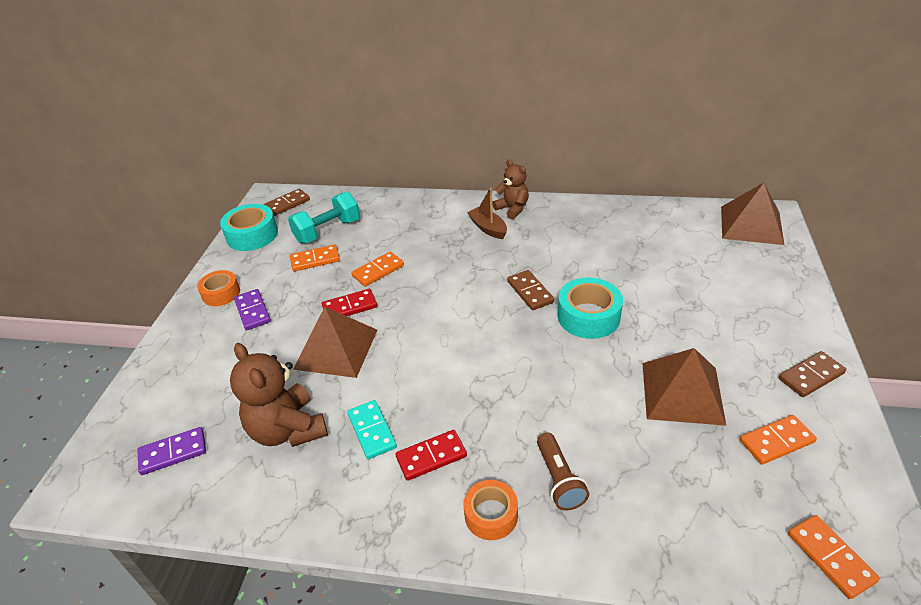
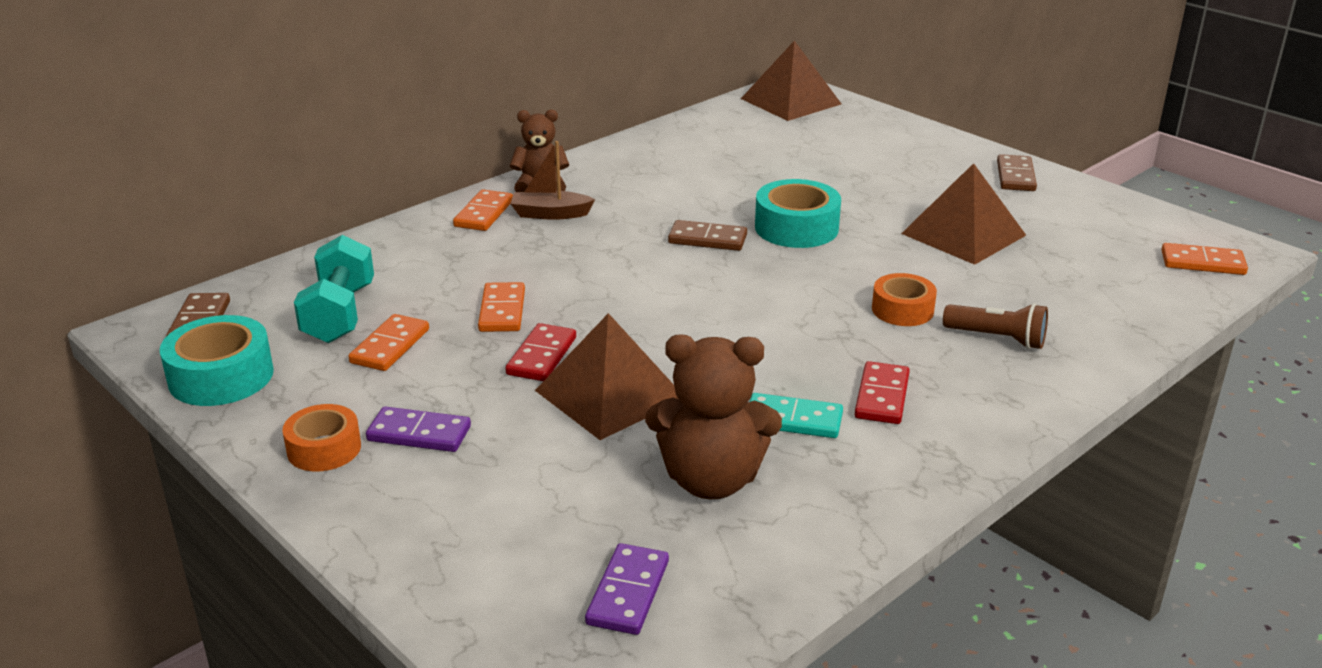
camera: 55 degrees left, 10 degrees down
orange tape [464,480,518,540] -> orange tape moved to [872,273,937,326]
orange domino [740,415,817,464] -> orange domino moved to [453,189,513,231]

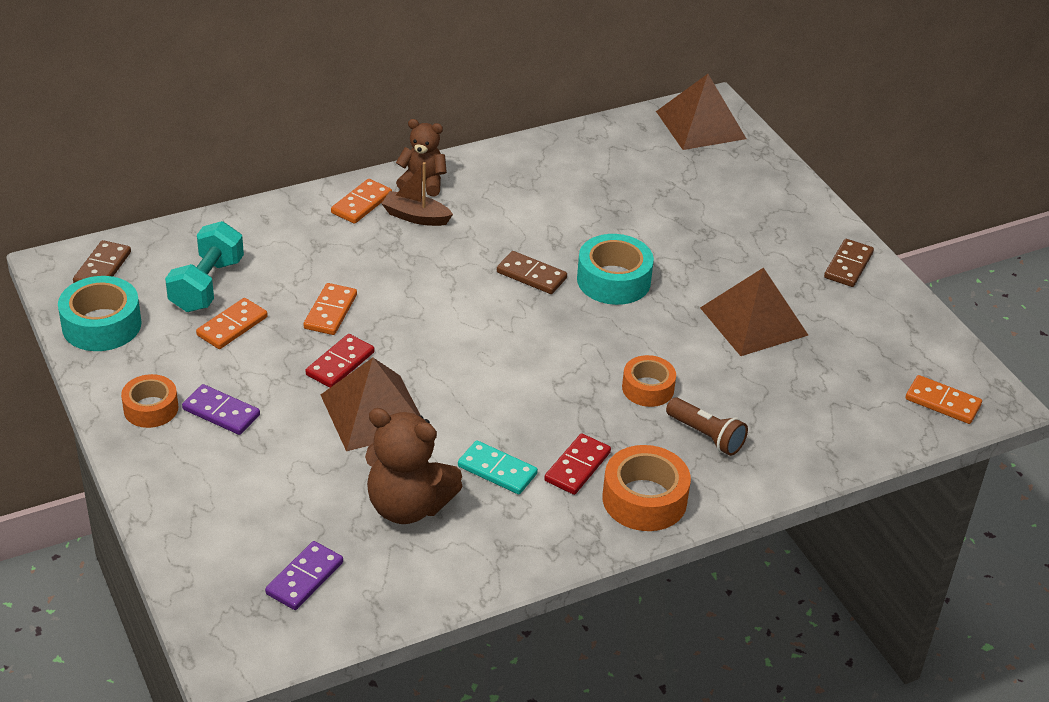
camera: 15 degrees right, 10 degrees up
none -> orange tape [603,445,691,531]

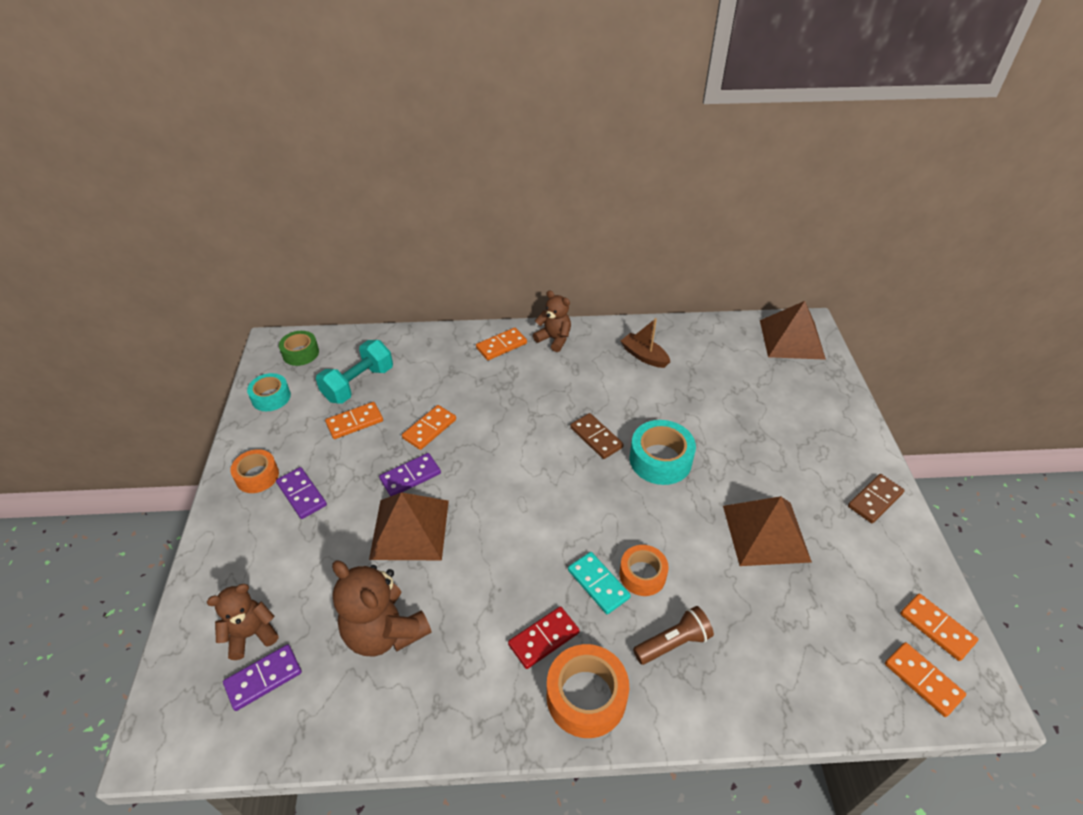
camera: 25 degrees right, 5 degrees up
turquoise tape [58,276,142,351] -> turquoise tape [247,373,291,411], size x0.66
brown domino [73,240,131,283] -> green tape [279,331,319,366]
red domino [306,334,374,388] -> purple domino [379,453,441,496]
brown boat [381,162,453,226] -> brown boat moved to [621,318,670,368]
turquoise domino [458,440,538,494] -> turquoise domino moved to [568,552,631,614]
brown flashlight [666,398,748,456] -> brown flashlight turned 90 degrees counterclockwise [633,606,714,665]
none -> brown teddy bear [207,584,279,660]
none -> orange domino [900,593,978,661]

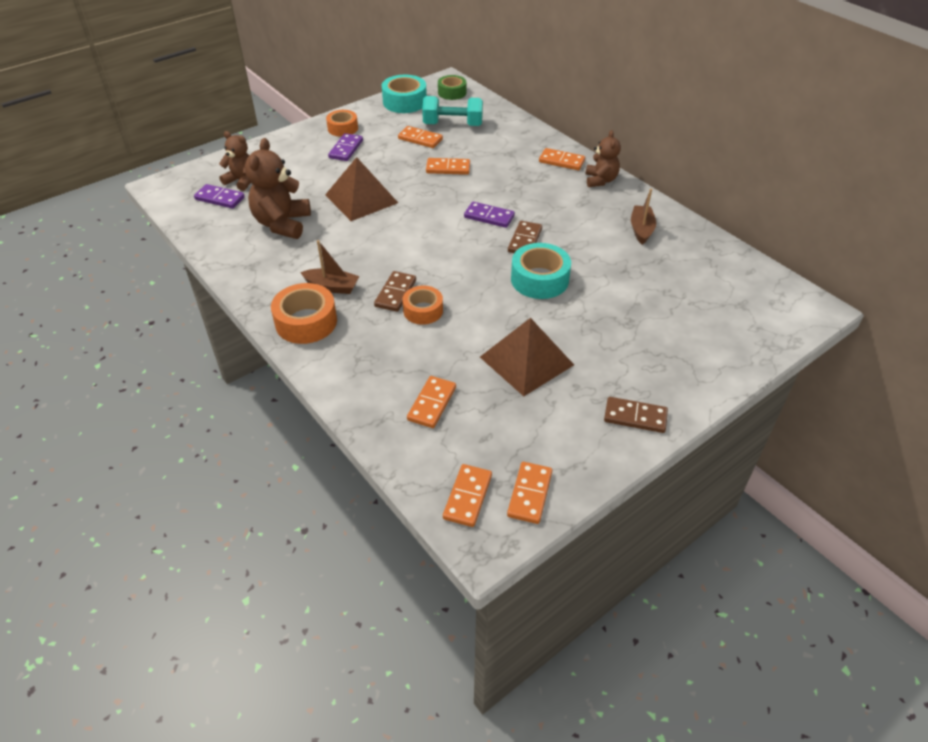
camera: 55 degrees right, 0 degrees up
turquoise tape [247,373,291,411] -> turquoise tape [382,75,427,113], size x1.52
purple domino [379,453,441,496] -> purple domino moved to [464,201,515,228]
red domino [508,606,580,669] -> brown boat [300,240,359,294]
turquoise domino [568,552,631,614] -> brown domino [374,271,416,312]
brown flashlight [633,606,714,665] -> none
brown pyramid [760,301,826,360] -> none
none -> orange domino [407,376,456,428]

